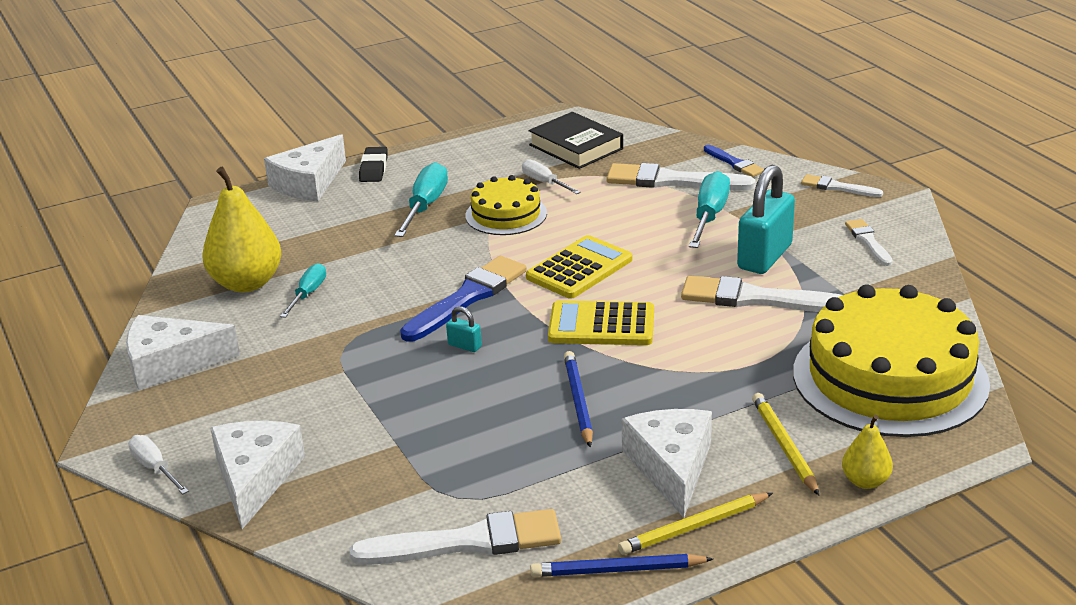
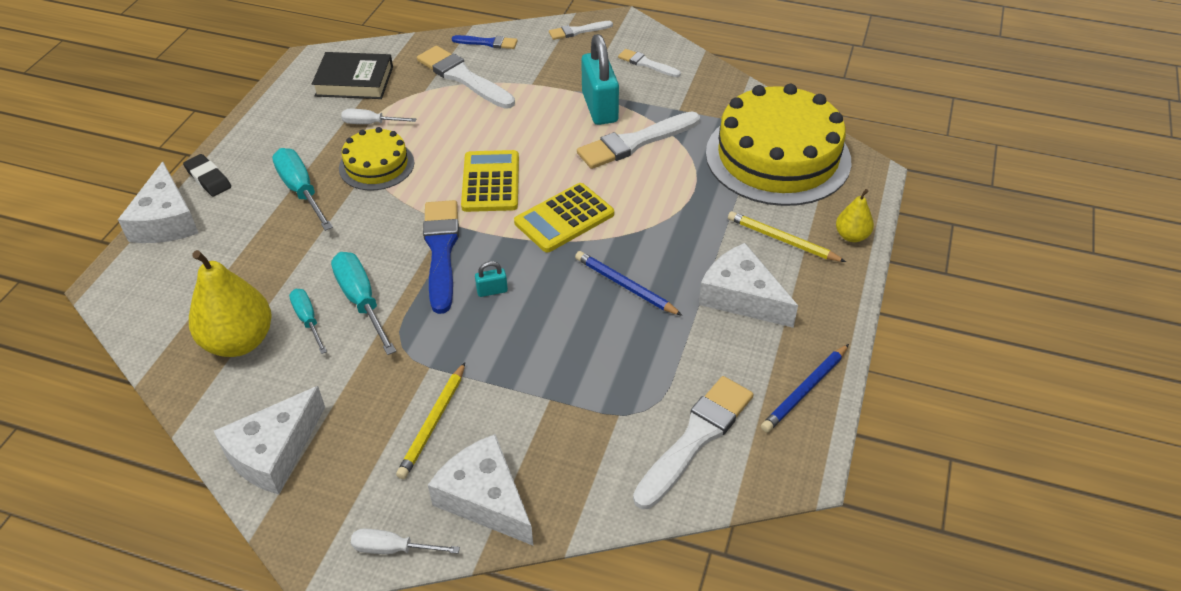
camera: 45 degrees left, 15 degrees up
white brush [606,163,756,191] -> white brush turned 75 degrees clockwise [417,46,515,109]
yellow pencil [618,493,773,555] -> yellow pencil moved to [396,363,465,479]
turquoise screwdriver [689,171,730,248] -> turquoise screwdriver moved to [331,252,396,355]

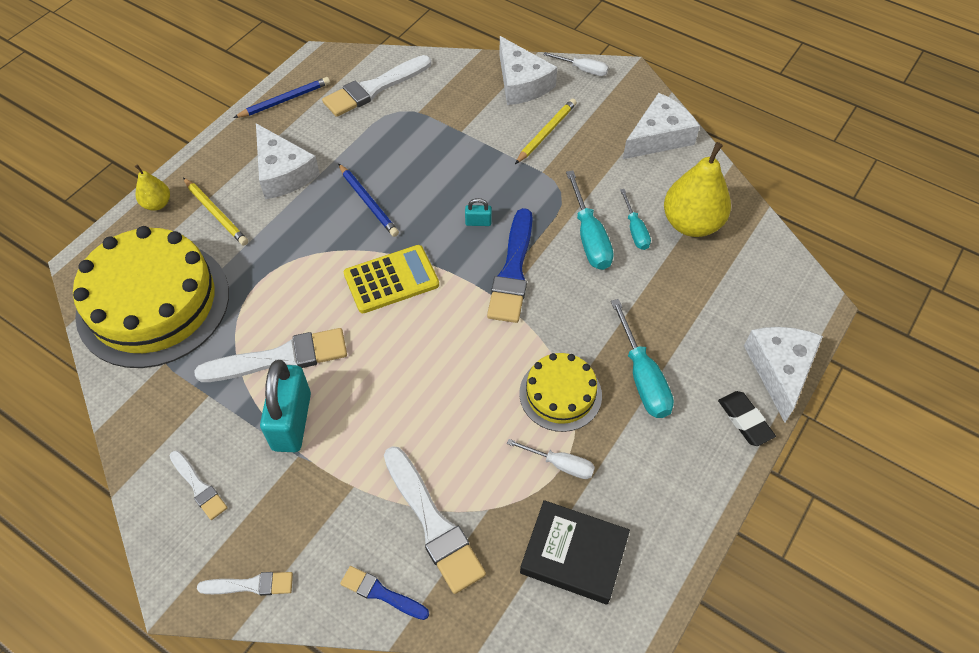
camera: 165 degrees left, 10 degrees up
yellow calculator [461,150,519,212] -> none

